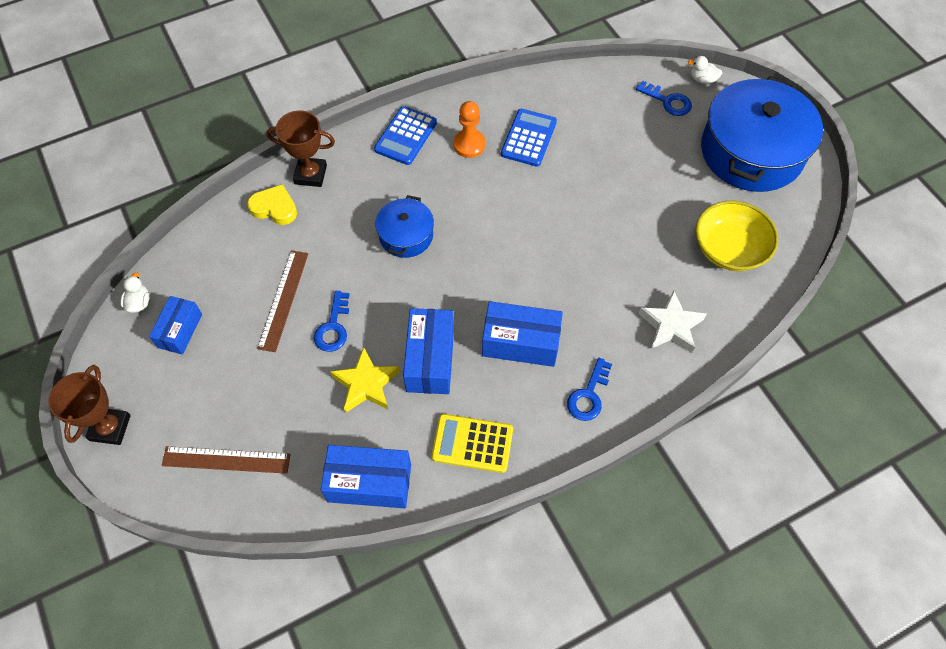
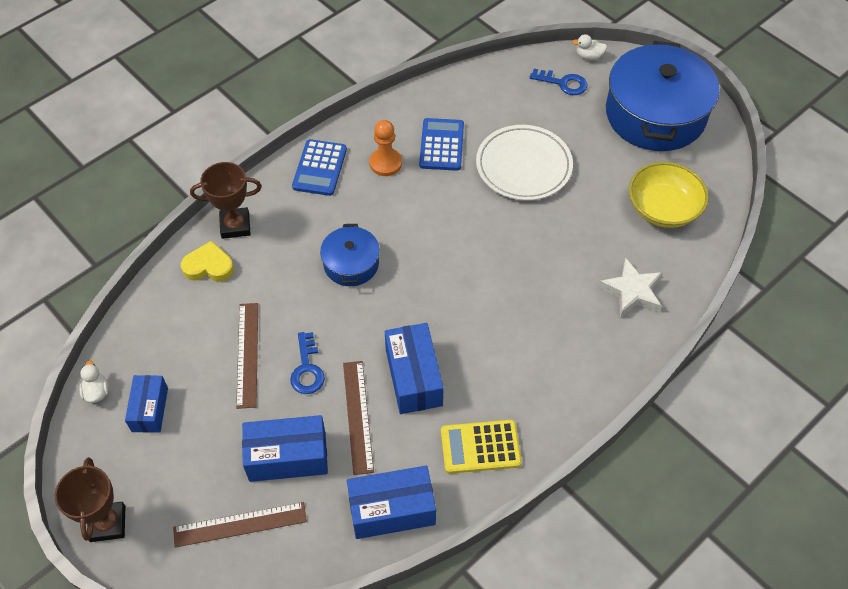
camera: 15 degrees left, 5 degrees down
yellow star [330,347,400,413] -> brown ruler [343,361,374,475]
blue box [482,301,563,367] -> blue box moved to [242,415,328,482]
blue key [567,358,612,421] -> none
none -> white plate [476,125,573,201]

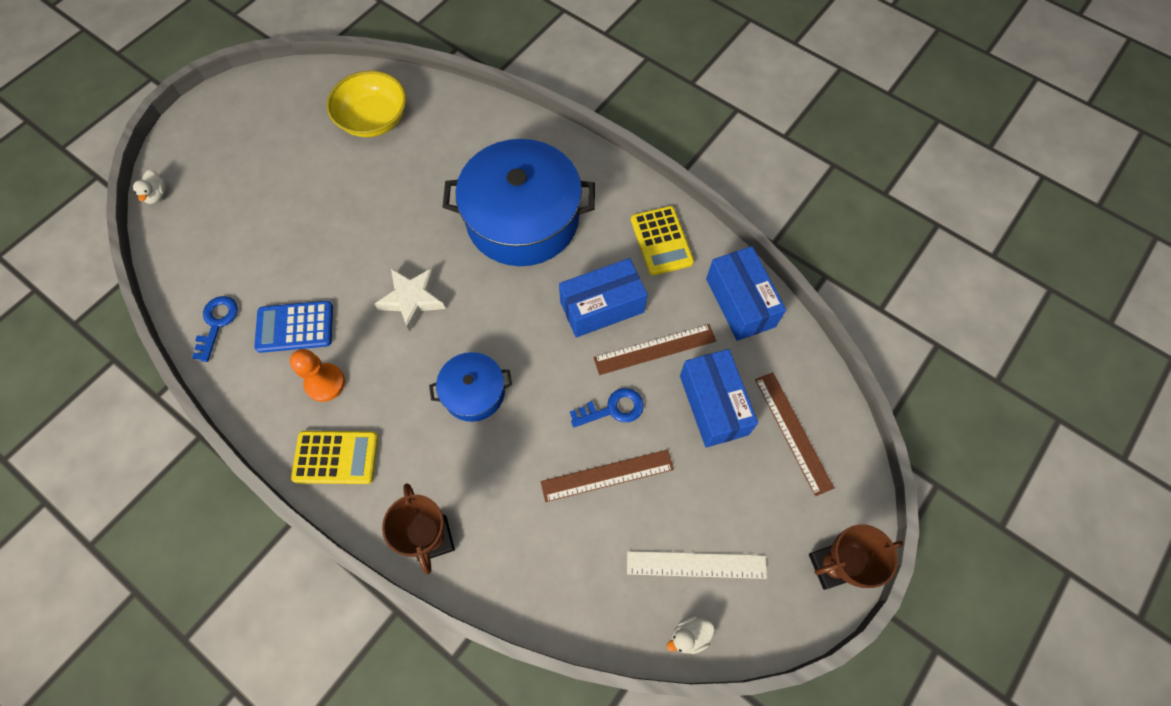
camera: 100 degrees left, 10 degrees up
blue box [125,375,168,433] -> white ruler [627,551,767,579]
yellow heart [181,241,234,282] -> none
blue calculator [292,139,347,196] -> yellow calculator [291,431,378,484]
white plate [476,125,573,201] -> none
blue key [529,69,587,95] -> blue key moved to [192,296,238,362]
white star [598,258,663,318] -> white star moved to [374,268,445,331]
blue pot [606,41,720,151] -> blue pot moved to [443,139,595,266]

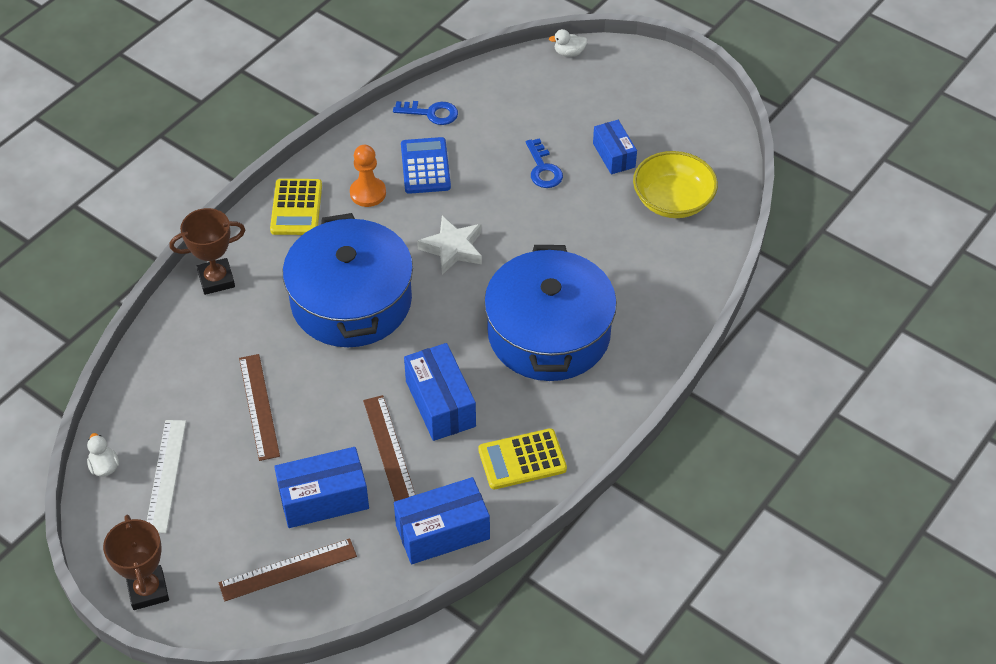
camera: 90 degrees right, 15 degrees down
blue pot [429,352,512,422] -> blue pot [283,213,413,347], size x2.01
blue key [570,388,644,427] -> blue key moved to [526,138,563,188]
none -> blue box [593,120,637,174]

